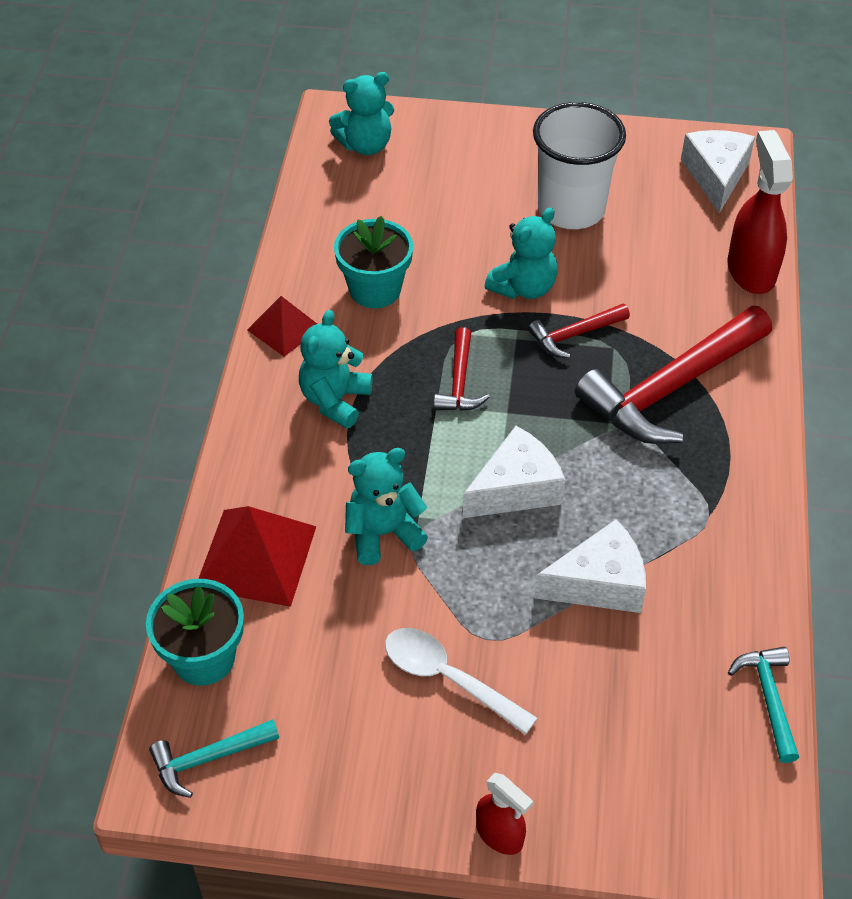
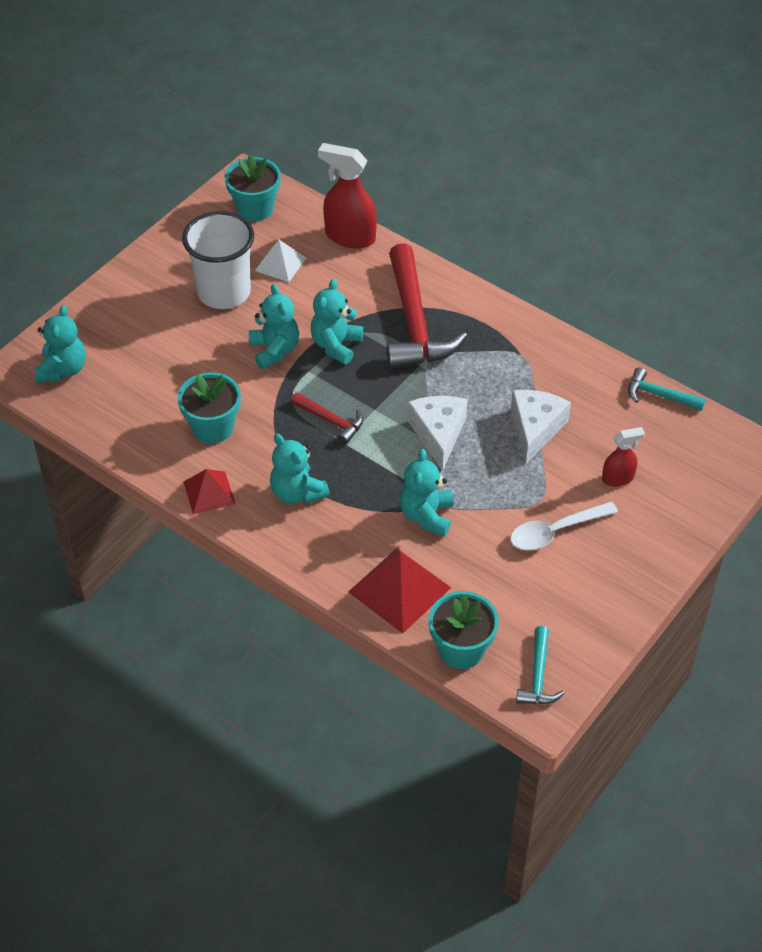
camera: 60 degrees left, 0 degrees up
red spray bottle [476,773,533,855] -> red spray bottle moved to [602,427,645,487]
red hammer [528,304,630,358] -> turquoise teddy bear [311,279,363,365]
white cheese [681,130,755,213] -> turquoise flower pot [224,154,281,221]
none -> white pyramid [255,240,306,282]

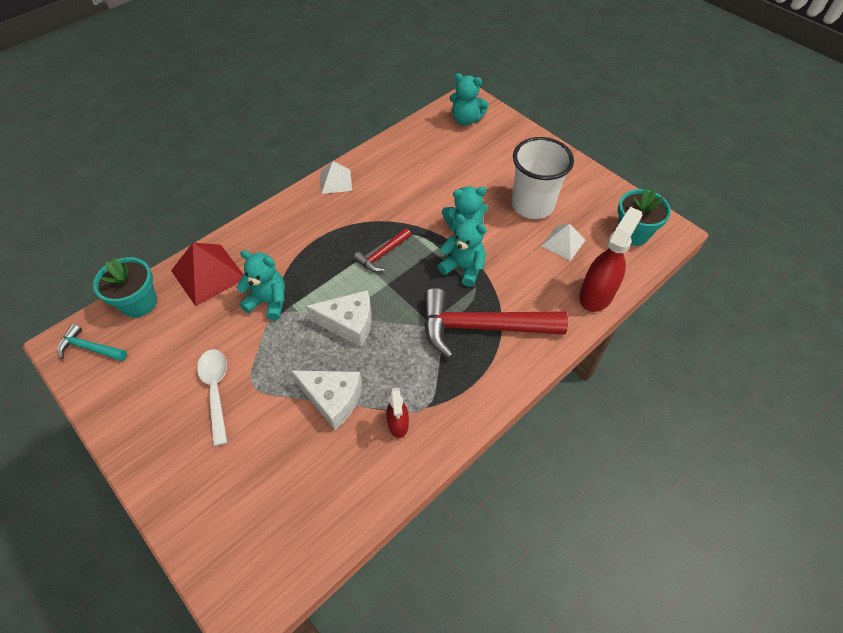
camera: 100 degrees right, 5 degrees up
turquoise flower pot [178,372,241,444] -> none
red pyramid [184,469,236,514] -> white pyramid [320,161,352,194]
turquoise teddy bear [270,434,330,504] -> none
red spray bottle [602,427,645,487] -> red spray bottle moved to [387,387,409,438]
turquoise hammer [628,367,706,411] -> none

